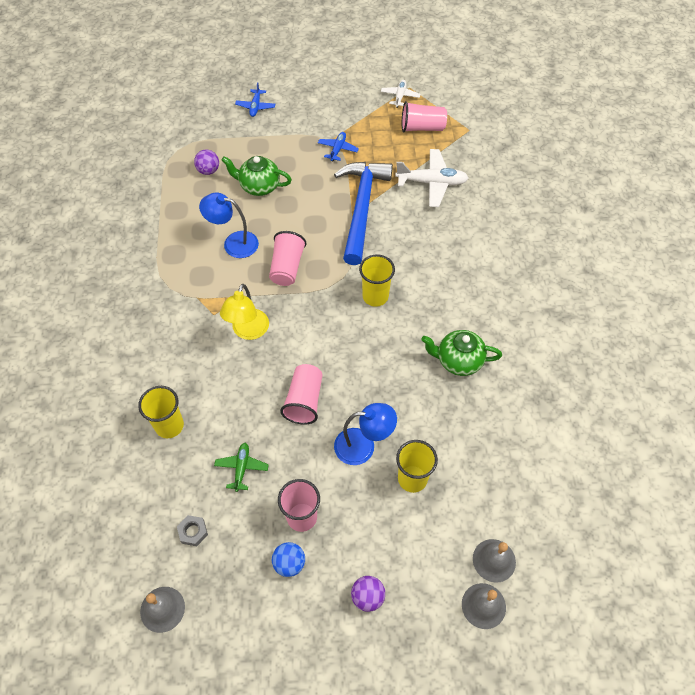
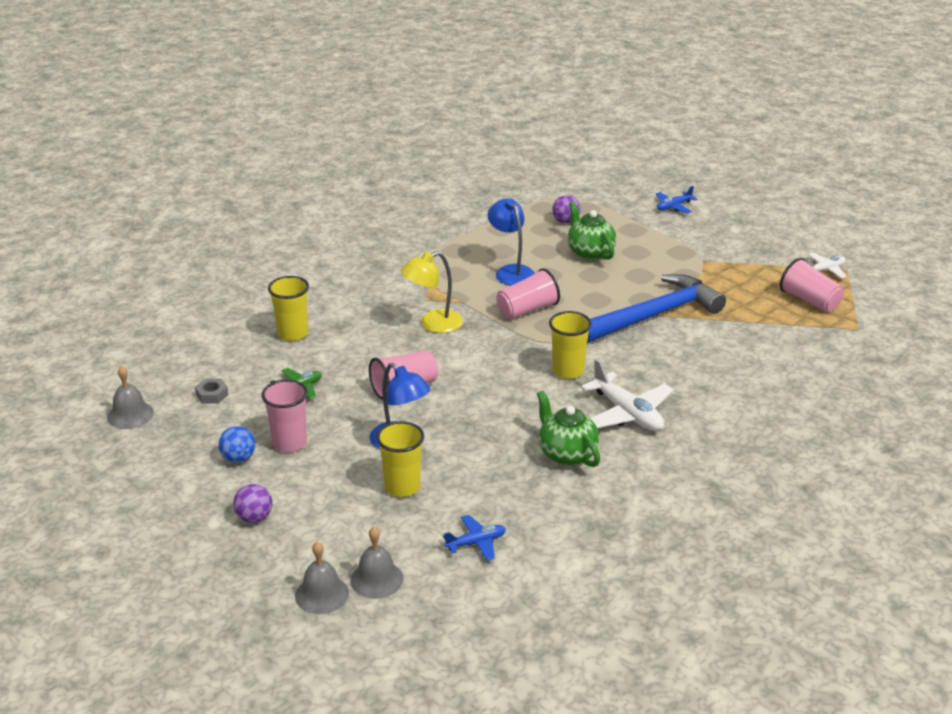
camera: 50 degrees right, 25 degrees down
blue plane [318,132,359,161] -> blue plane moved to [443,515,506,561]
white plane [395,149,468,207] -> white plane moved to [581,359,674,431]

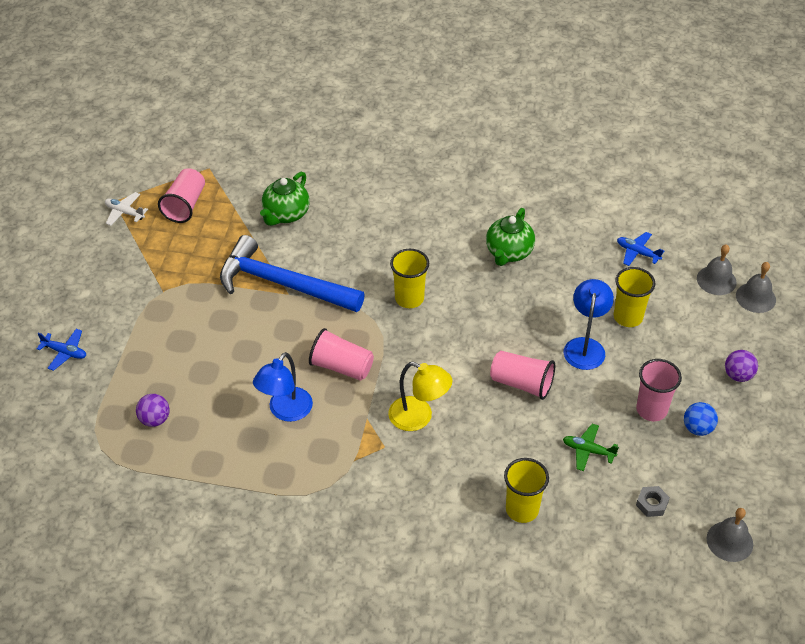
camera: 125 degrees left, 15 degrees up
green teapot [568,201,616,261] -> green teapot moved to [260,172,310,226]
white plane [581,359,674,431] -> none

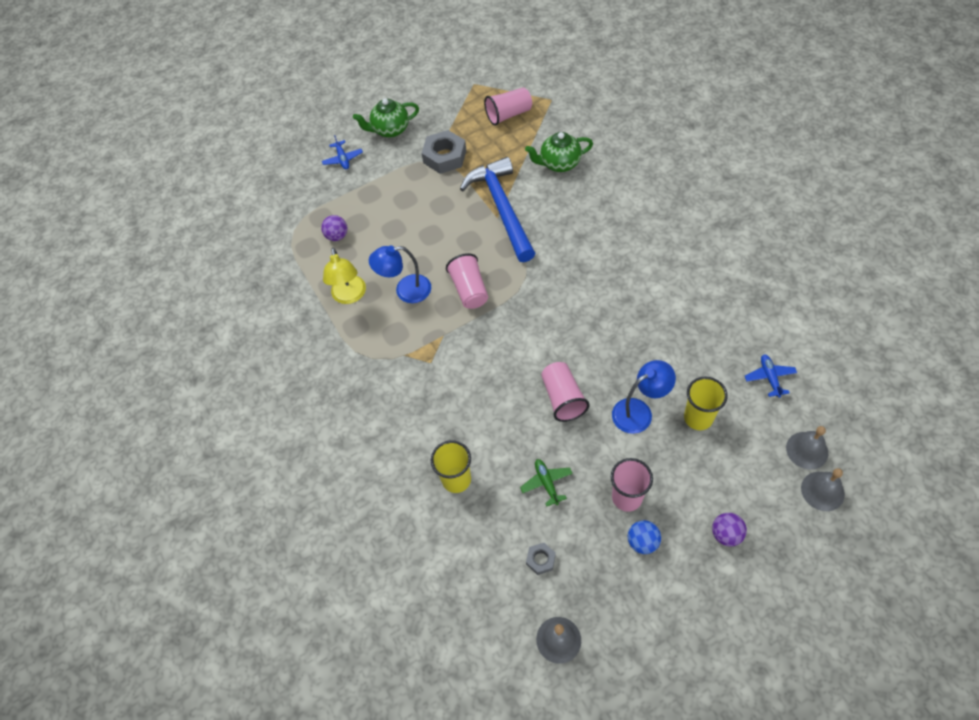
camera: 55 degrees right, 10 degrees up
white plane [105,192,148,226] -> none
yellow lamp [388,362,452,431] -> yellow lamp moved to [323,248,366,304]
yellow cup [390,249,429,308] -> none
green teapot [486,208,535,266] -> green teapot moved to [353,98,419,138]
none -> grey nut [421,130,467,174]

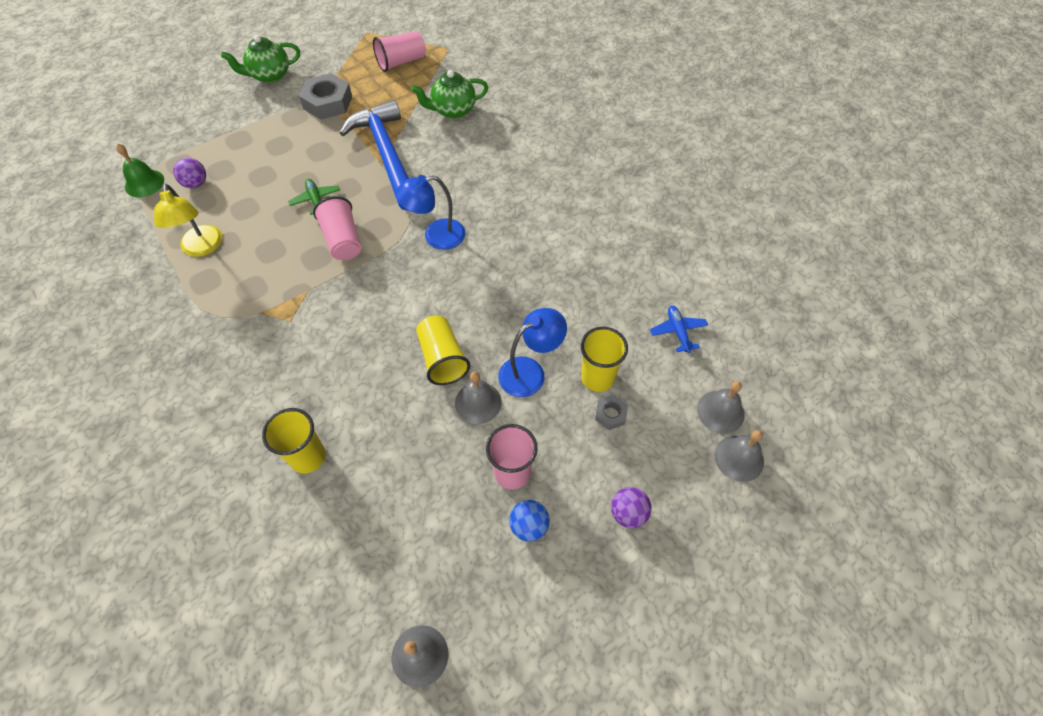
camera: 10 degrees left, 0 degrees up
blue plane [322,135,363,169] -> none
blue lamp [369,245,431,303] -> blue lamp moved to [395,175,466,250]
green plane [520,459,573,507] -> green plane moved to [288,179,340,215]
grey nut [526,543,556,575] -> grey nut moved to [595,395,628,430]
pink cup [541,362,589,422] -> yellow cup [416,316,470,385]
none -> green bell [116,144,164,197]
none -> grey bell [455,372,502,424]

